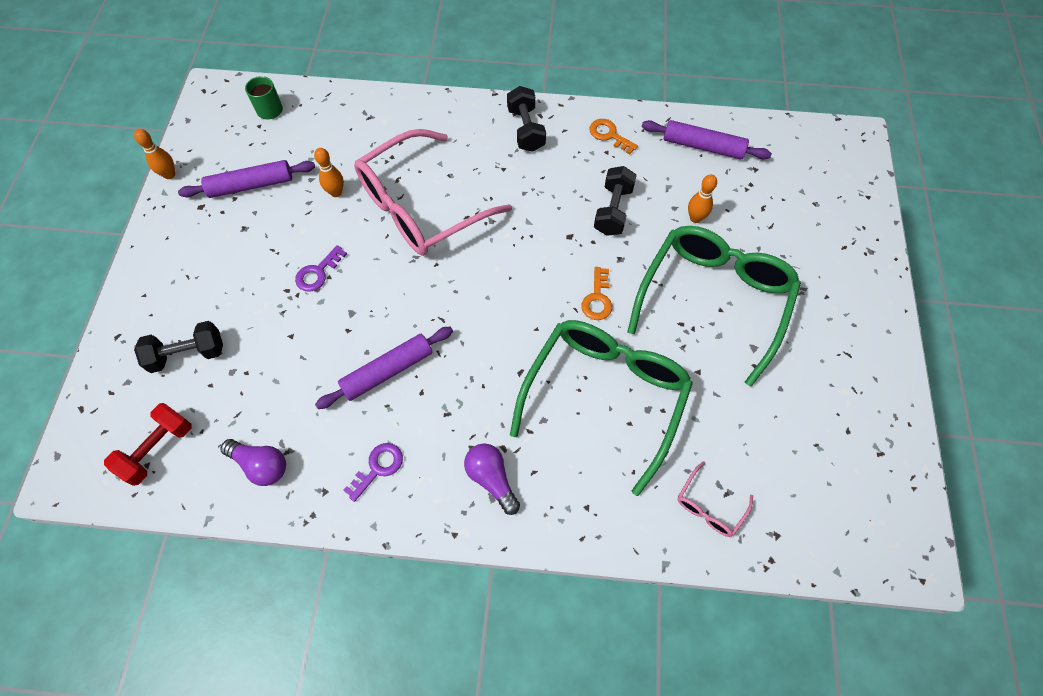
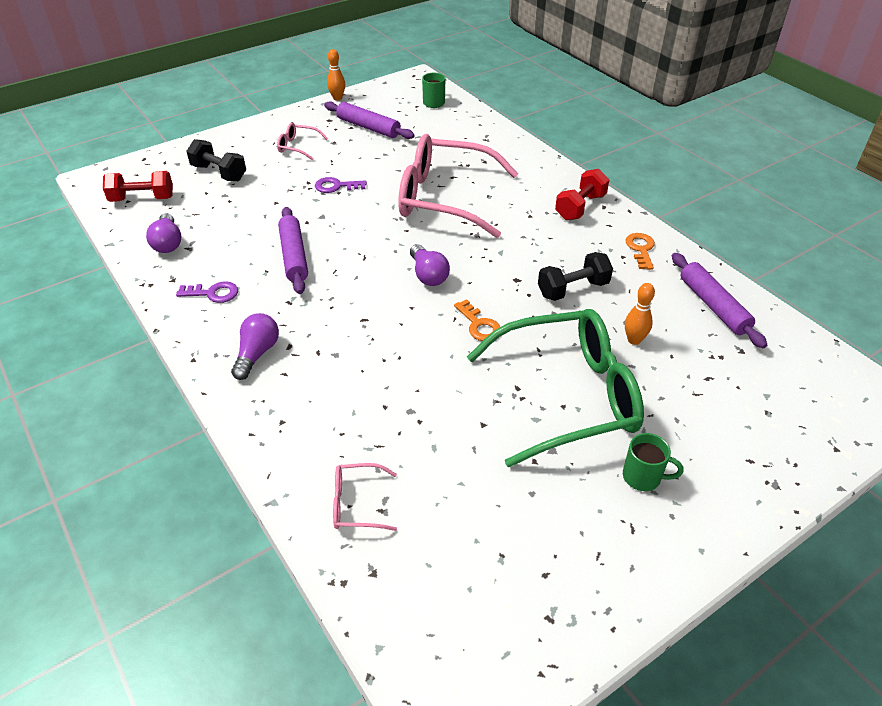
camera: 50 degrees right, 20 degrees down
orange bowling pin [314,148,344,197] -> none
purple rolling pin [315,327,453,409] -> purple rolling pin turned 60 degrees clockwise [278,207,308,294]
black dumbbell [507,86,546,152] -> red dumbbell [555,169,609,220]
green glasses [510,320,693,496] -> none
orange key [581,267,612,320] -> orange key turned 90 degrees counterclockwise [454,299,500,341]
none -> pink glasses [277,123,328,160]
none -> purple light bulb [410,244,450,286]
none -> green mug [623,433,683,491]

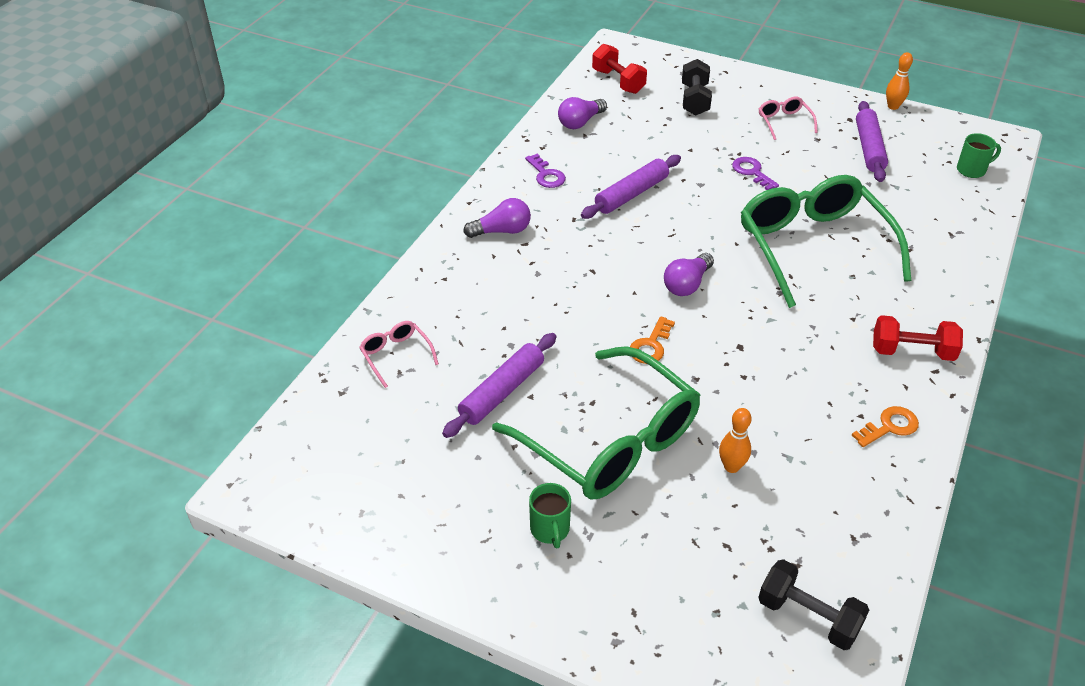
camera: 60 degrees right, 0 degrees up
pink glasses [398,134,518,238] -> green glasses [741,175,911,308]
black dumbbell [538,252,613,301] -> black dumbbell moved to [758,559,869,650]
purple rolling pin [672,253,767,348] -> purple rolling pin moved to [442,333,556,438]

